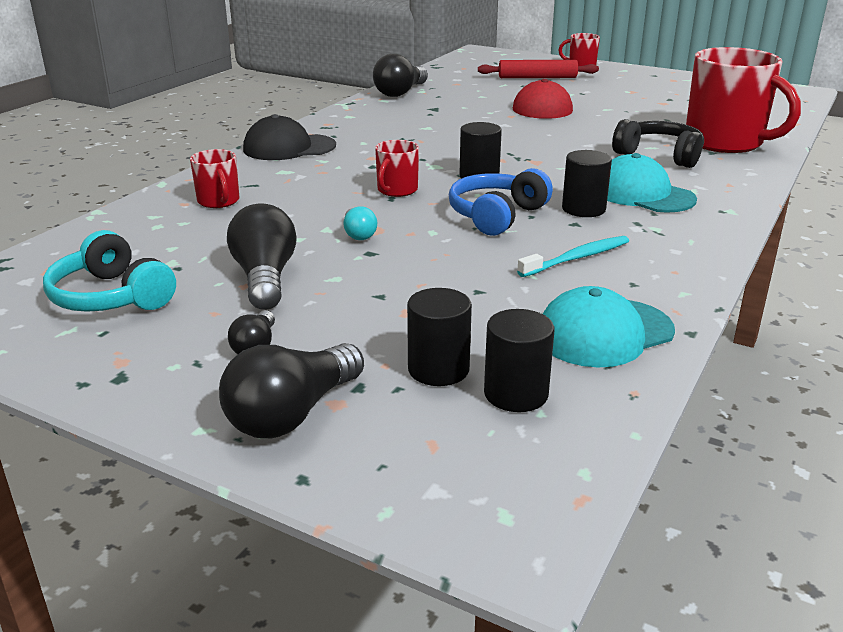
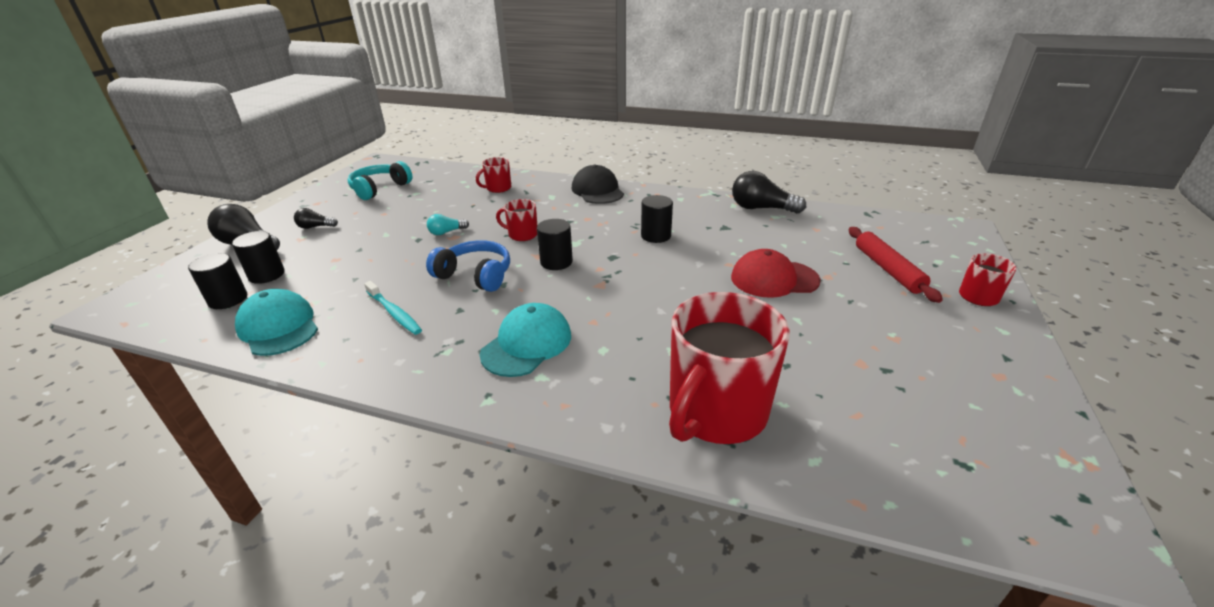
camera: 80 degrees right, 5 degrees up
black light bulb [227,204,297,310] -> none
black cylinder [562,150,612,217] -> black cylinder moved to [641,195,673,243]
black headphones [612,119,704,168] -> none

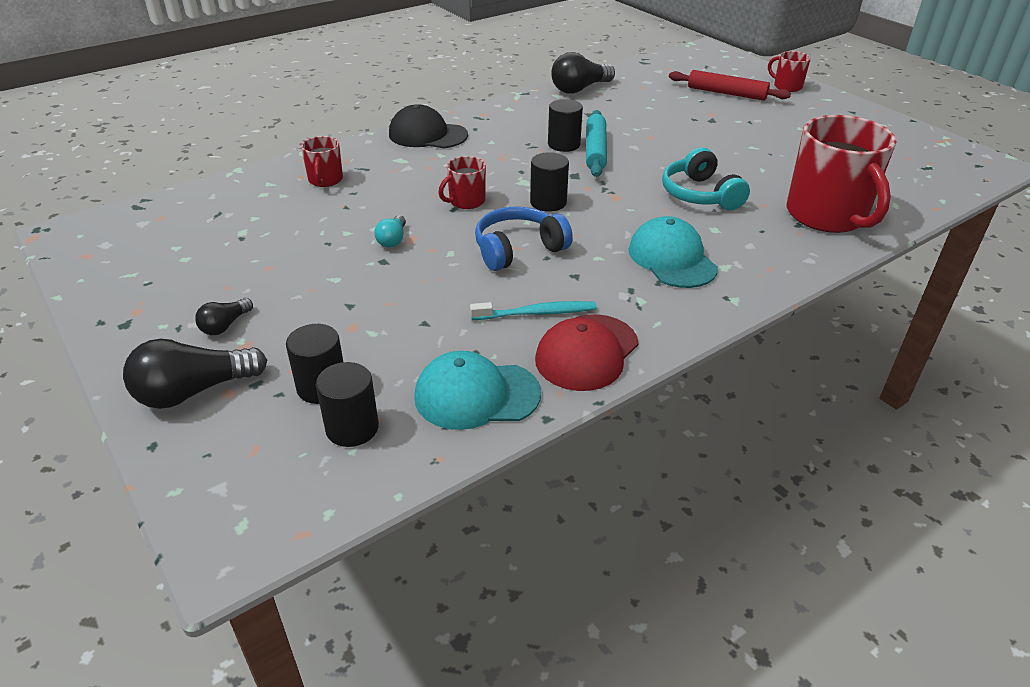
camera: 55 degrees left, 5 degrees up
turquoise headphones [348,161,412,200] -> turquoise headphones moved to [662,147,750,210]
red cap [731,249,821,298] -> red cap moved to [535,314,638,391]
none -> turquoise rolling pin [586,110,607,177]

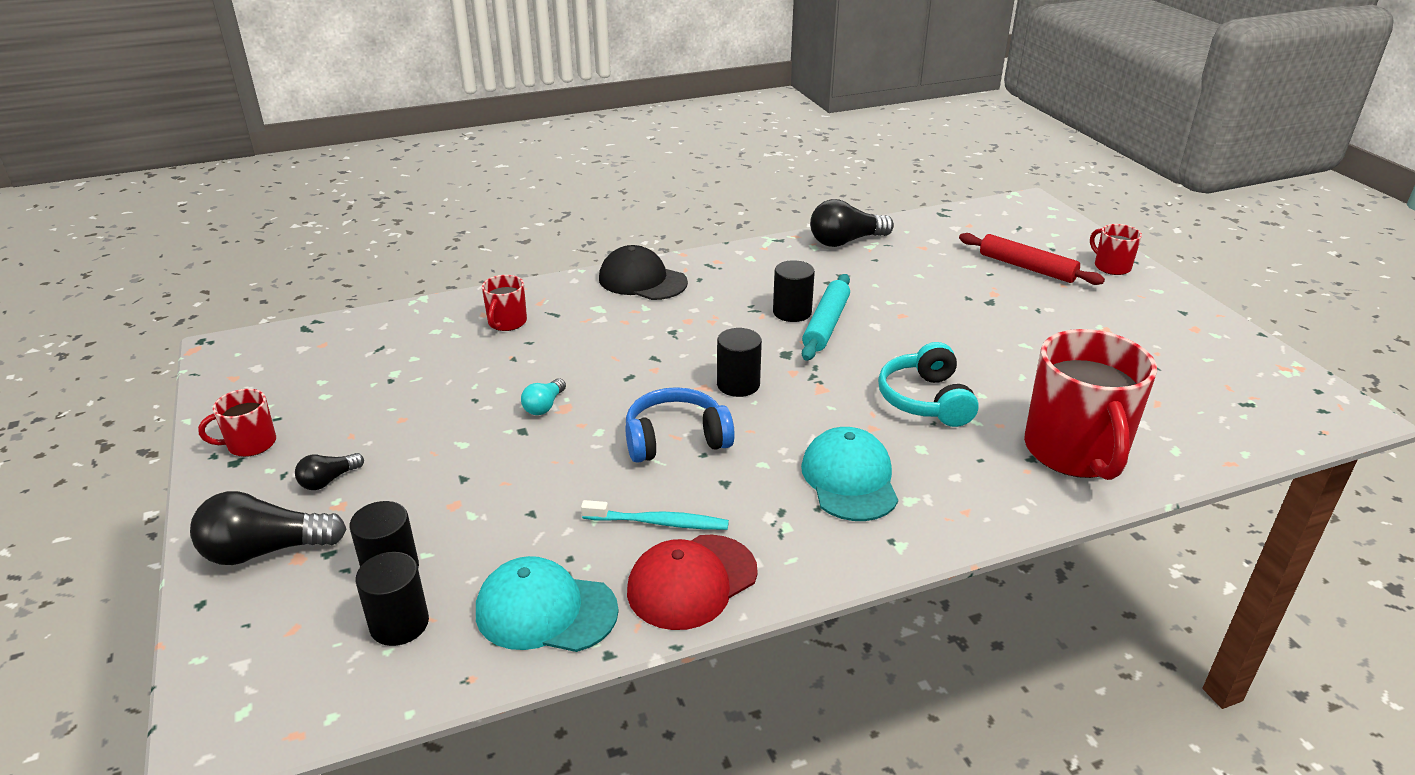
camera: 15 degrees right, 5 degrees down
red mug [438,156,486,209] -> red mug moved to [198,389,276,457]

